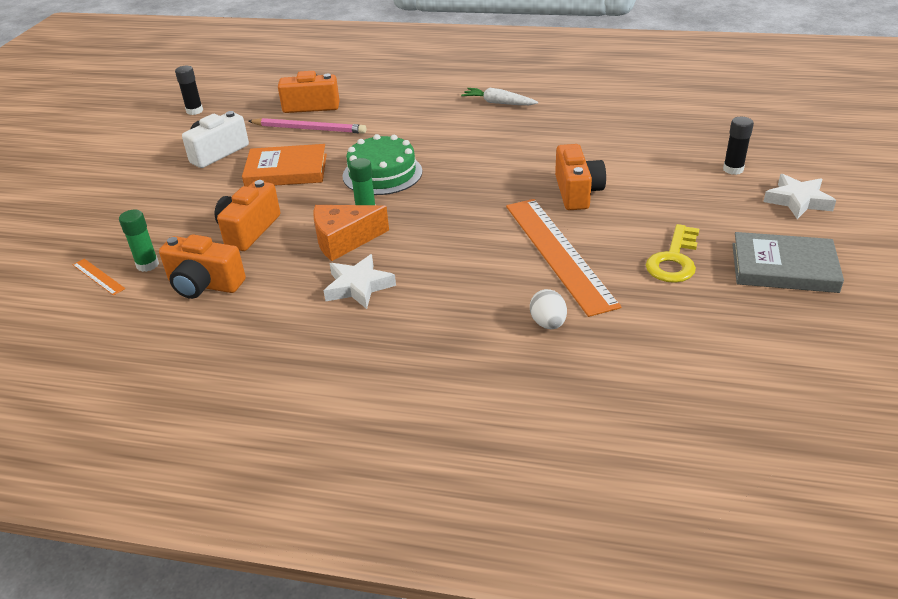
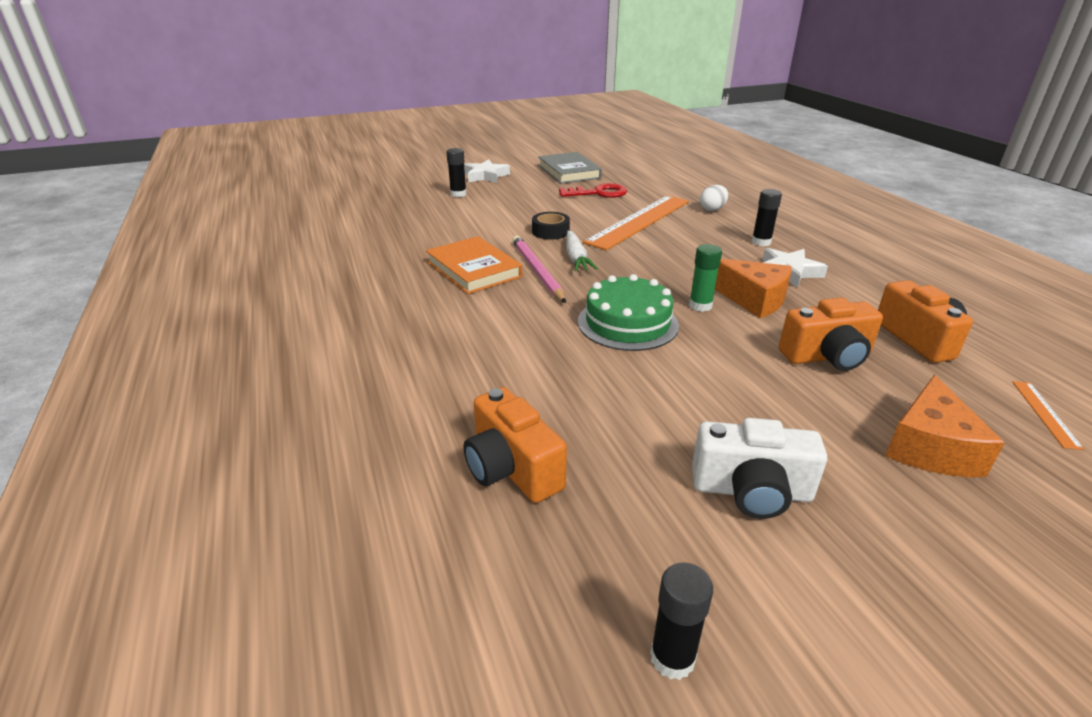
camera: 125 degrees left, 5 degrees down
green glue stick [119,210,159,272] -> none
orange book [242,144,327,187] -> orange book moved to [426,236,522,294]
pink pencil [248,118,366,134] -> pink pencil moved to [512,236,566,303]
white carrot [461,88,538,105] -> white carrot moved to [566,231,598,271]
orange camera [555,144,606,210] -> black tape [532,212,570,240]
yellow key [646,224,699,283] -> red key [559,183,627,198]
none -> black glue stick [752,189,782,246]
none -> orange cheese [885,375,1005,477]

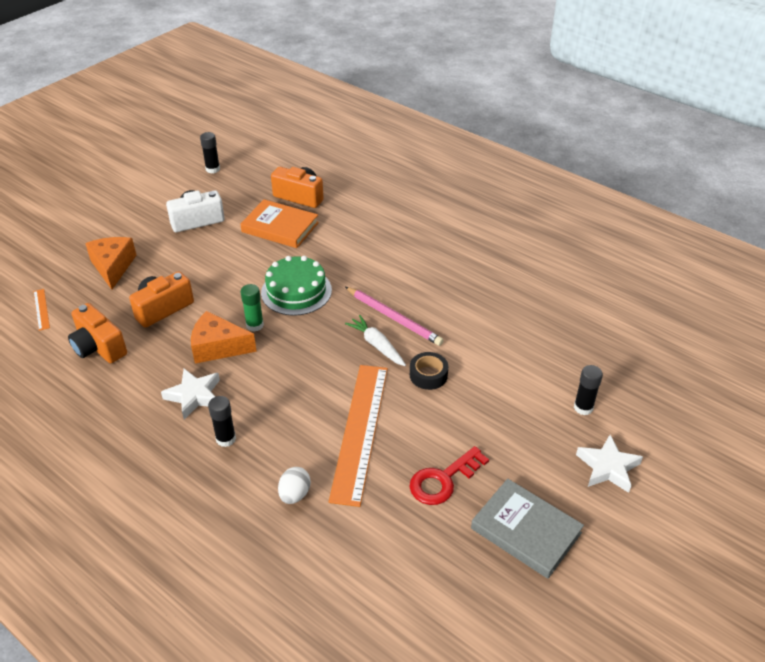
camera: 150 degrees right, 10 degrees up
orange book [426,236,522,294] -> orange book moved to [240,199,319,248]

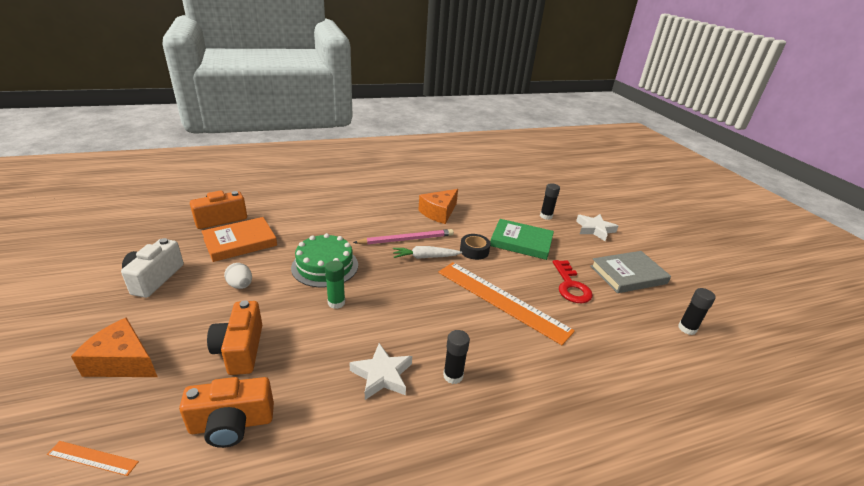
camera: 60 degrees left, 10 degrees down
orange cheese [191,311,257,364] -> orange cheese moved to [418,189,458,224]
black glue stick [200,132,220,174] -> black glue stick moved to [678,288,716,335]
white egg [278,467,311,504] -> white egg moved to [224,263,252,289]
none -> green book [490,219,554,260]

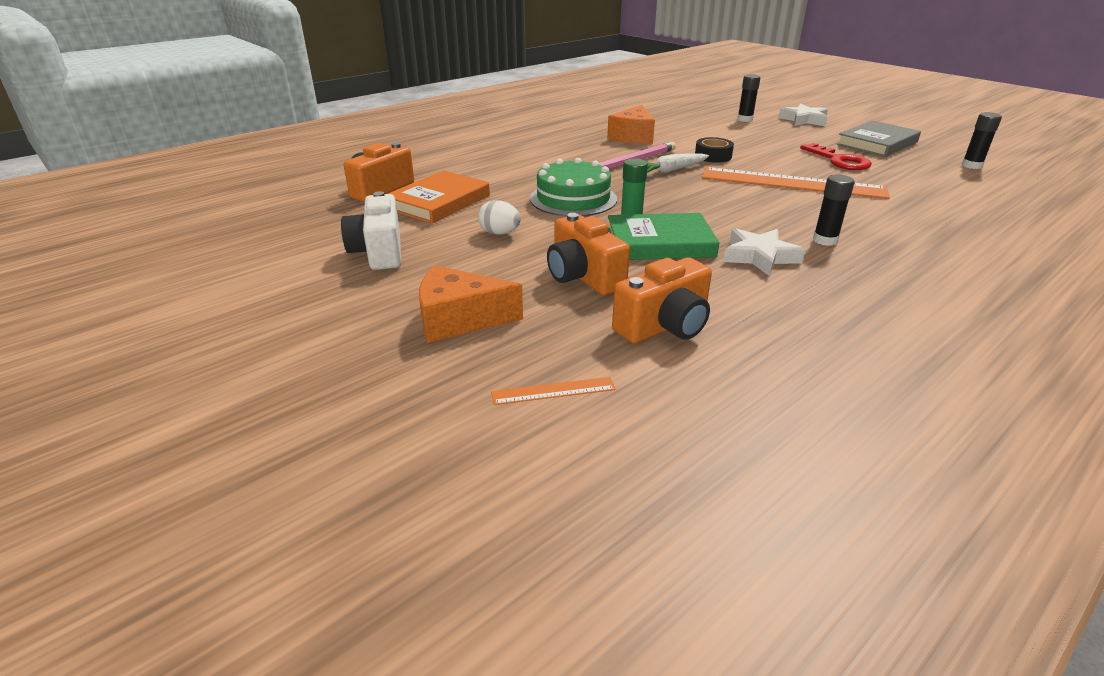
camera: 20 degrees left, 0 degrees up
green book [490,219,554,260] -> green book moved to [608,213,720,260]

